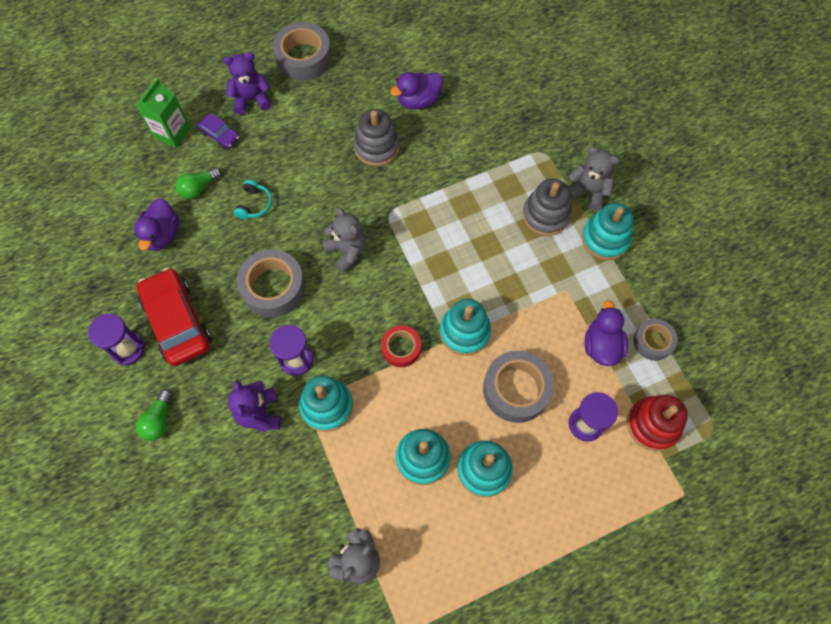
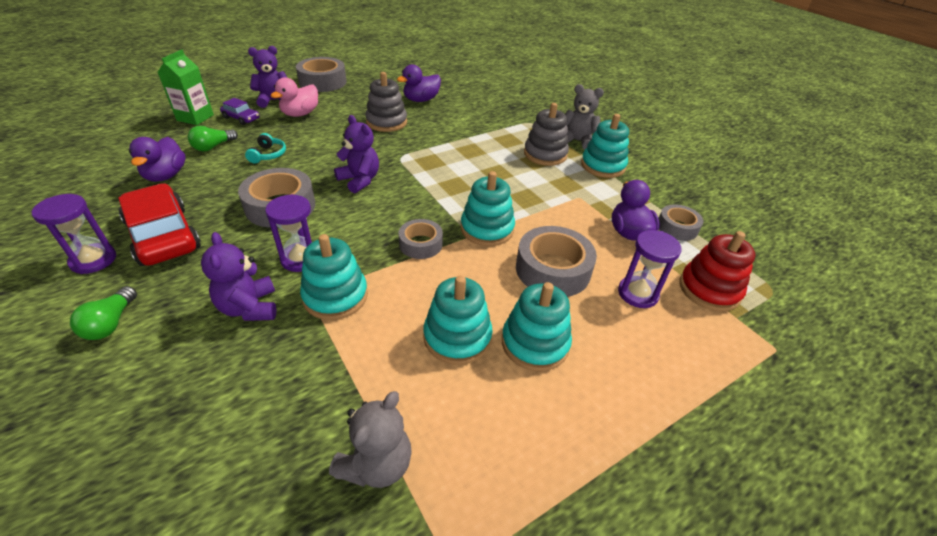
camera: 10 degrees left, 25 degrees down
grey teddy bear [322,207,366,273] -> purple teddy bear [334,115,379,194]
red tape [381,325,421,367] -> grey tape [398,219,443,259]
none -> pink duck [270,77,318,117]

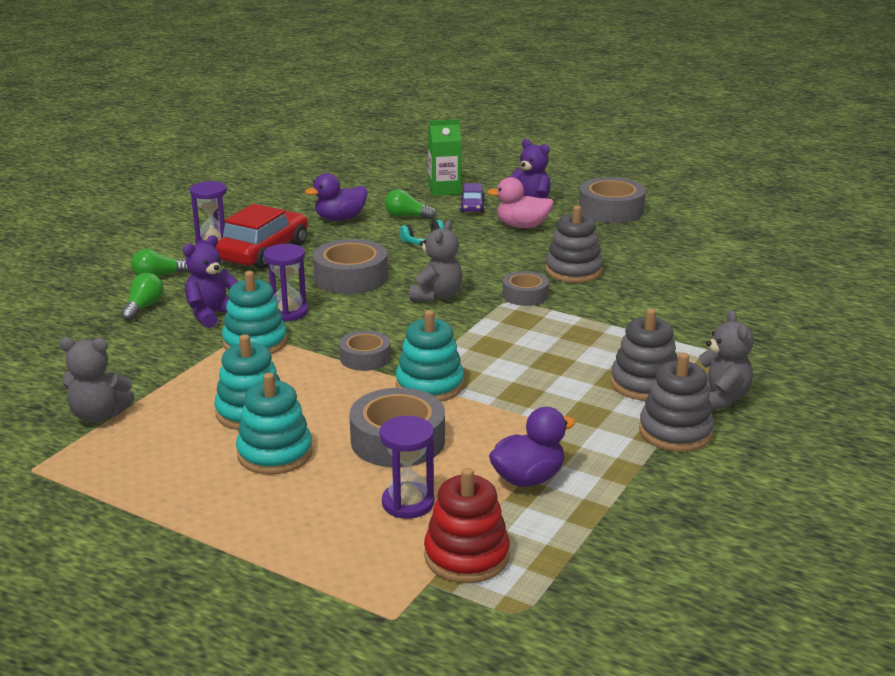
camera: 65 degrees right, 15 degrees down
purple teddy bear [334,115,379,194] -> grey teddy bear [410,220,462,302]
purple duck [397,64,441,102] -> none
turquoise stacking toy [581,114,629,178] -> grey stacking toy [639,353,714,452]
grey tape [658,204,703,241] -> grey tape moved to [503,271,549,306]
none -> green light bulb [121,273,164,321]

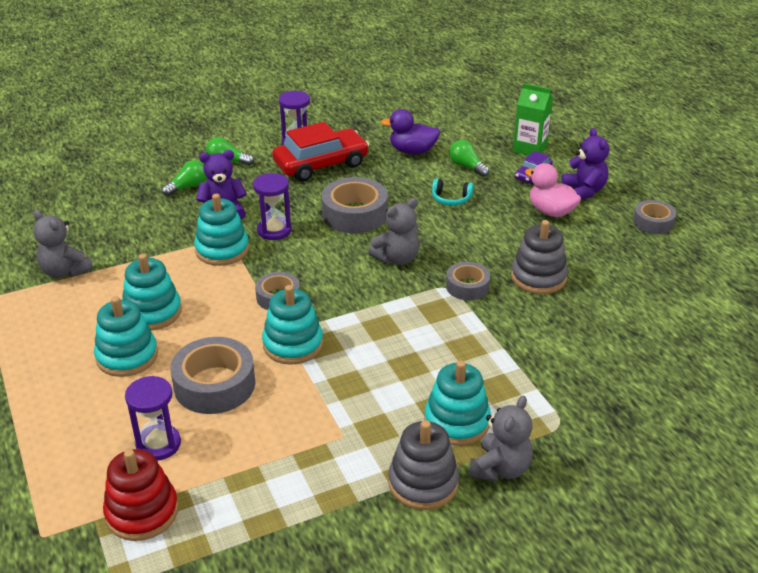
camera: 35 degrees right, 10 degrees up
purple duck [489,407,575,487] -> none
grey tape [579,177,646,223] -> grey tape [633,200,676,234], size x0.60
grey stacking toy [611,308,678,401] -> turquoise stacking toy [424,360,491,446]

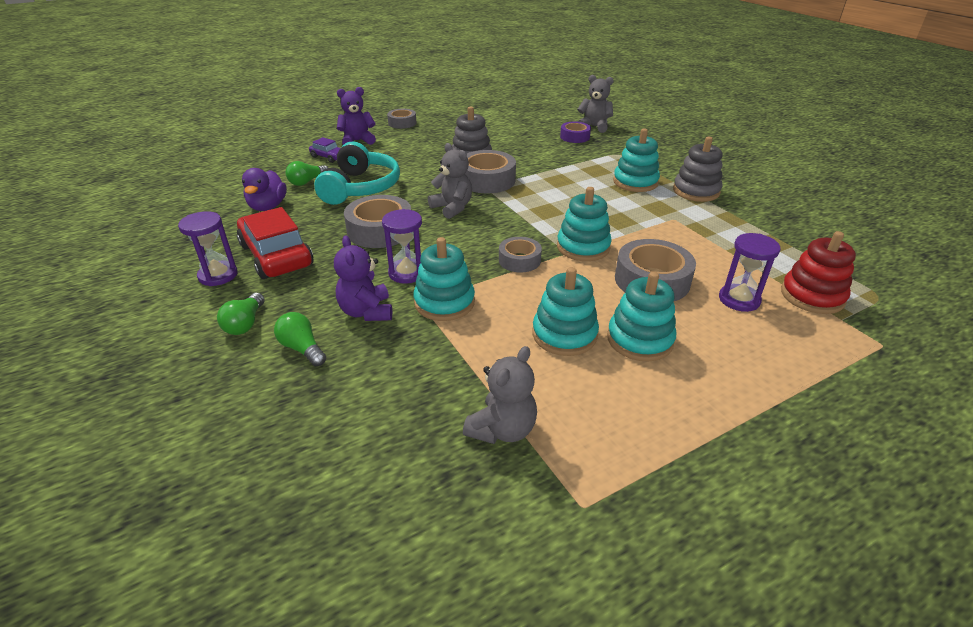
camera: 95 degrees left, 0 degrees up
turquoise headphones [432,178,473,206] -> turquoise headphones [314,142,400,205], size x2.25
grey tape [446,262,490,301] -> grey tape [465,150,516,193], size x1.66
grey teddy bear [469,396,533,482] -> grey teddy bear moved to [577,75,614,133]
green carton [513,83,553,156] -> none
pink duck [525,163,581,217] -> none
none -> purple tape [560,122,591,143]

